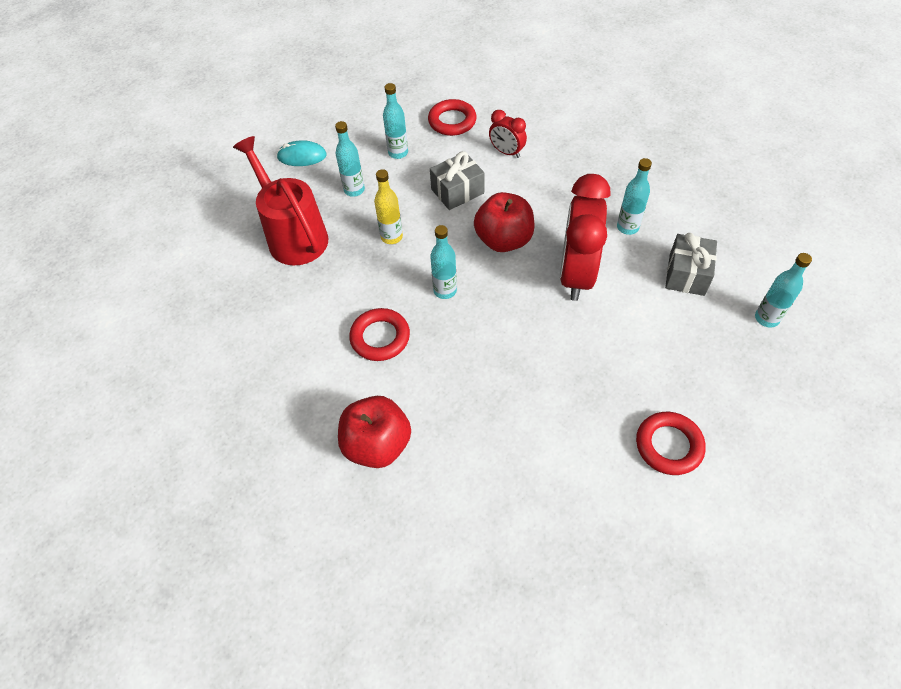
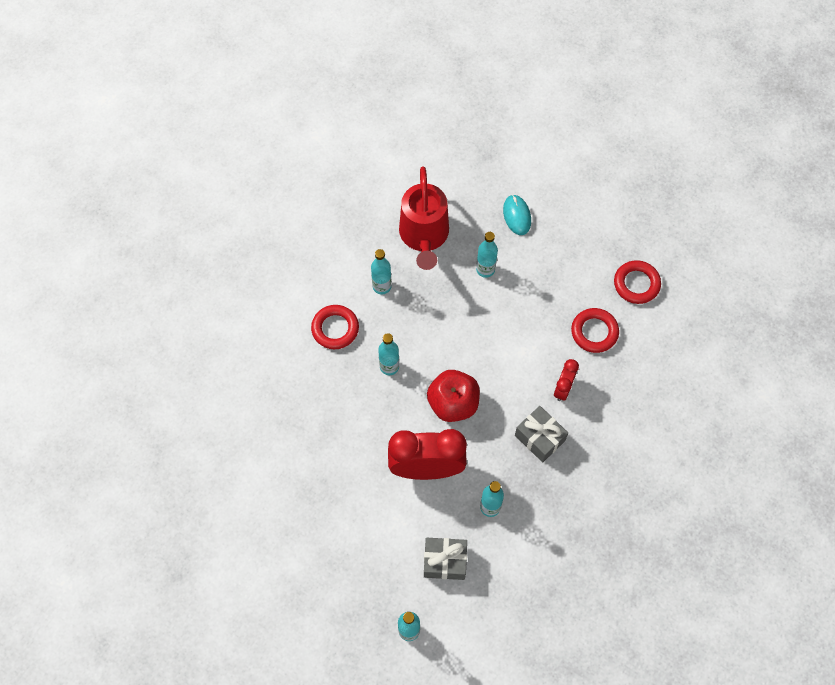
camera: 75 degrees right, 10 degrees up
red watering can [233,136,328,266] -> red watering can turned 135 degrees clockwise [399,167,449,270]
red apple [338,396,411,468] -> none
yellow bottle [374,169,403,244] -> none
turquoise bottle [383,83,408,159] -> turquoise bottle moved to [371,249,392,294]
grey gift [430,151,485,210] -> grey gift moved to [515,406,568,462]
red ring [636,412,706,475] -> red ring moved to [614,260,661,304]

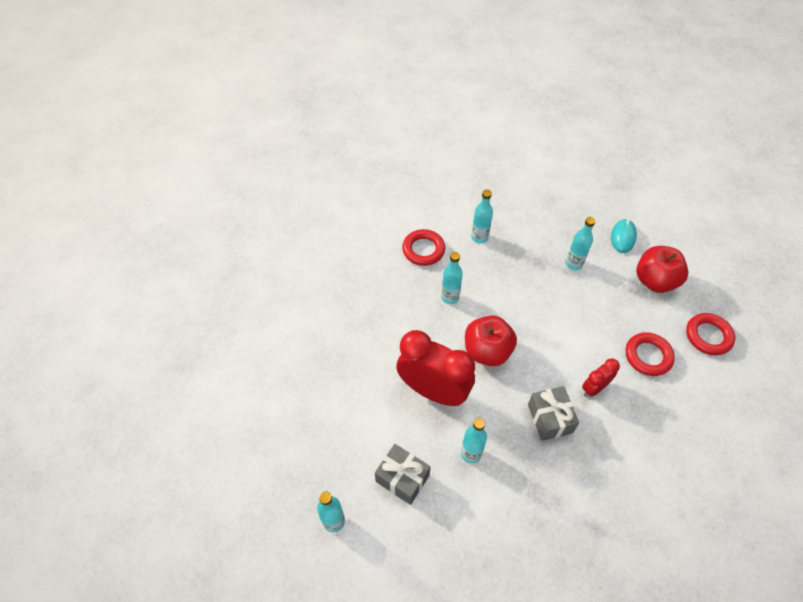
camera: 30 degrees right, 10 degrees down
red watering can [399,167,449,270] -> none
none -> red apple [636,246,688,293]

